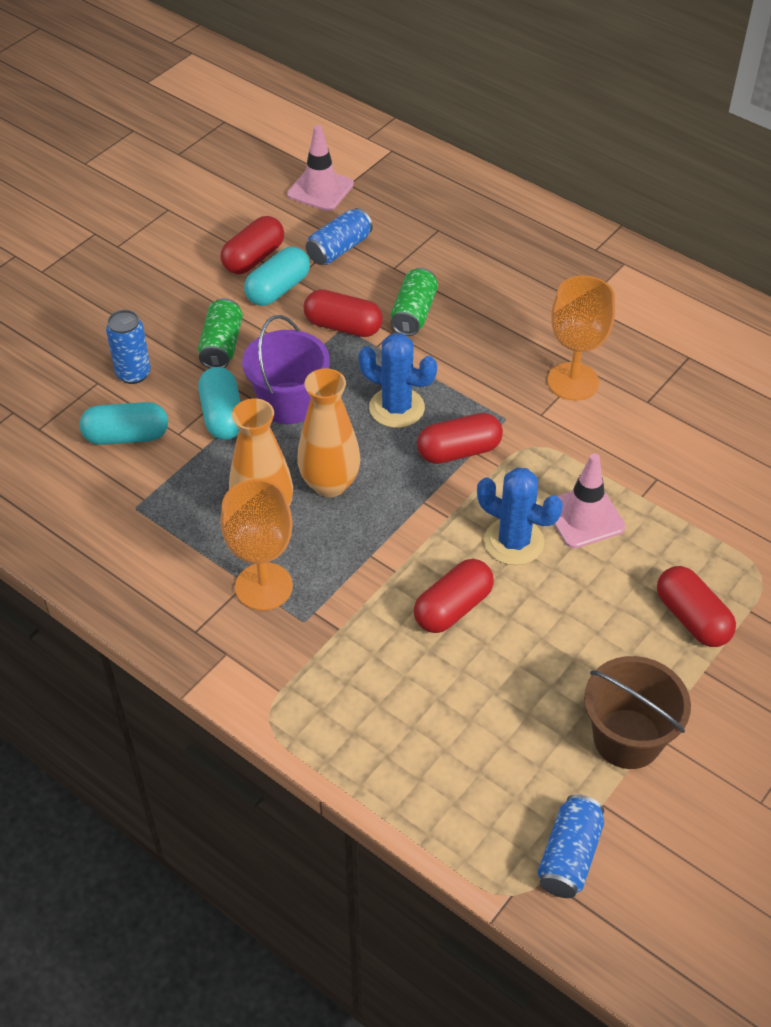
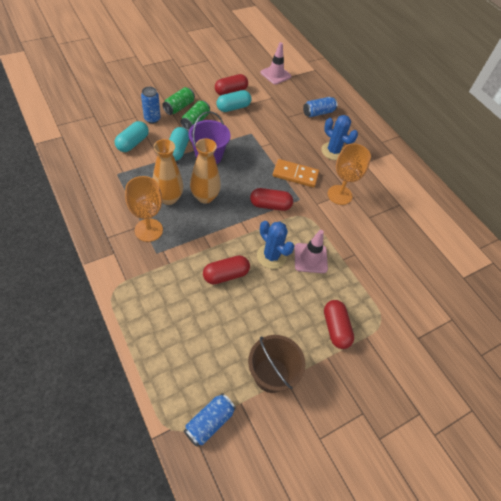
camera: 15 degrees right, 5 degrees up
turquoise capsule [80,402,168,445] -> turquoise capsule turned 75 degrees counterclockwise [115,121,149,152]
red capsule [303,289,383,337] -> none
blue can [306,208,373,265] -> blue can moved to [303,97,337,117]
blue cactus [358,333,437,428] -> blue cactus moved to [321,115,358,160]
green can [391,268,438,336] -> green can moved to [162,87,195,115]
none -> orange domino [273,159,319,188]

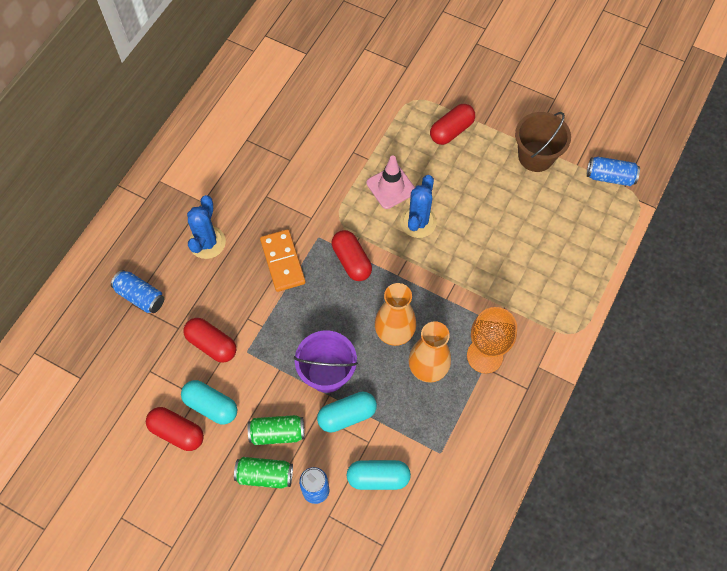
camera: 115 degrees left, 10 degrees up
red capsule [203,255,250,285] -> red capsule moved to [183,318,237,363]
pink traffic cone [260,42,291,85] -> none
orange goblet [328,143,371,205] -> none

